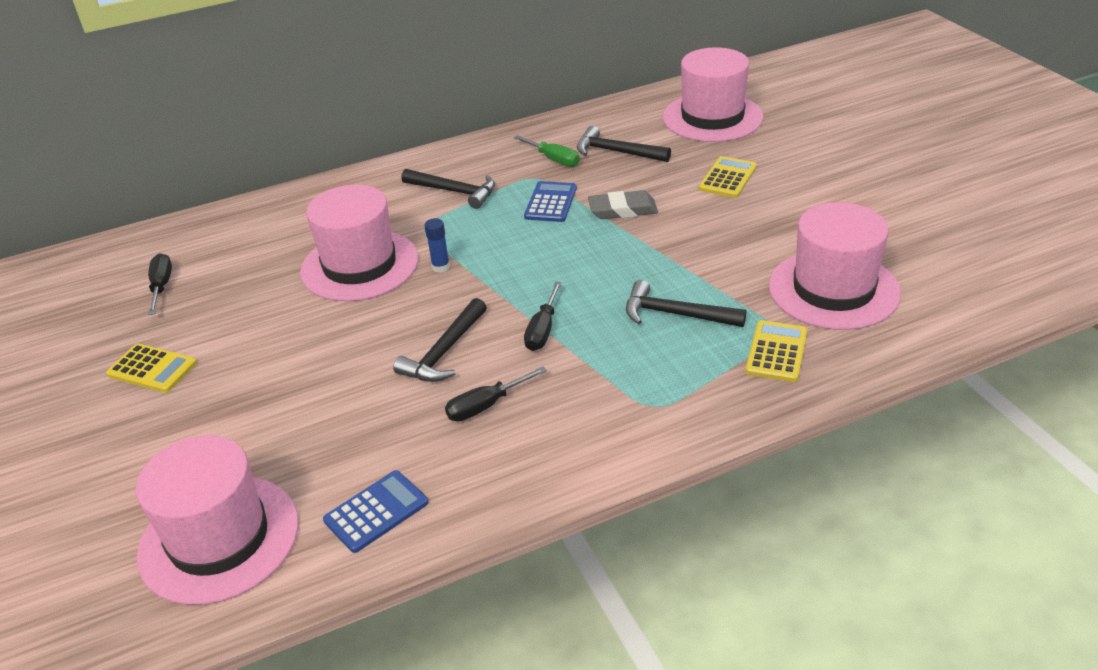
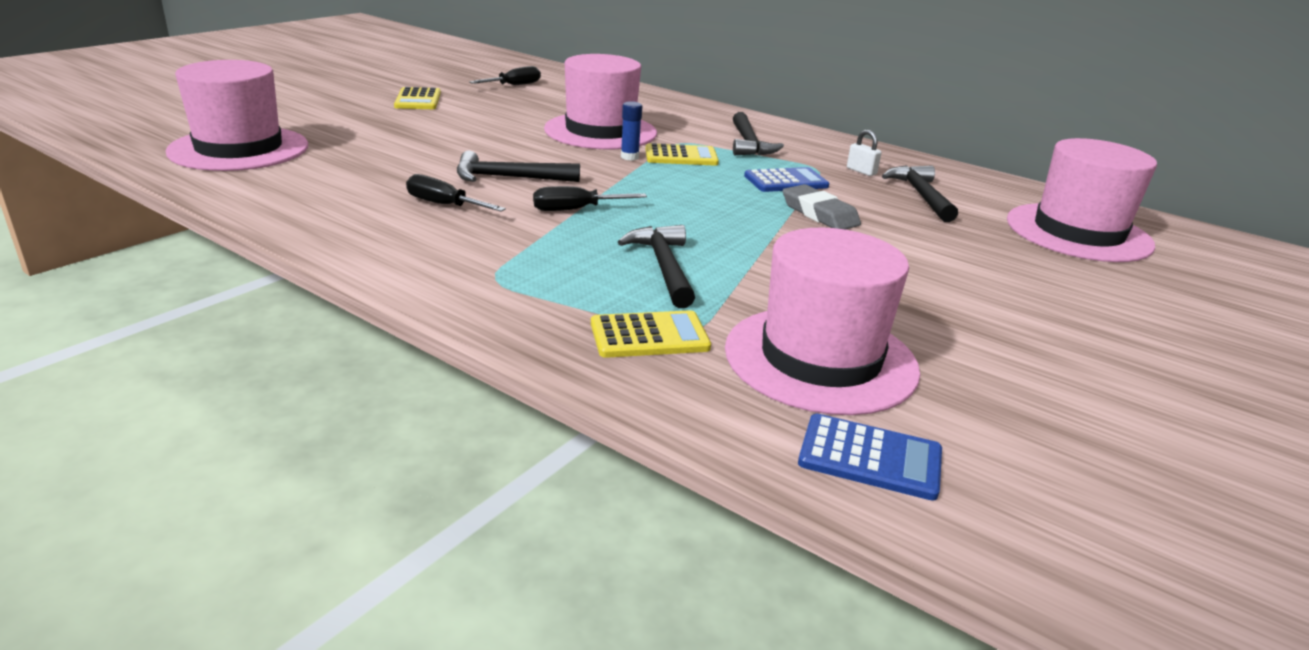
camera: 55 degrees right, 10 degrees down
blue calculator [323,470,428,553] -> blue calculator moved to [798,414,942,501]
green screwdriver [513,135,580,167] -> white padlock [847,130,881,176]
yellow calculator [699,156,757,198] -> yellow calculator moved to [646,143,719,166]

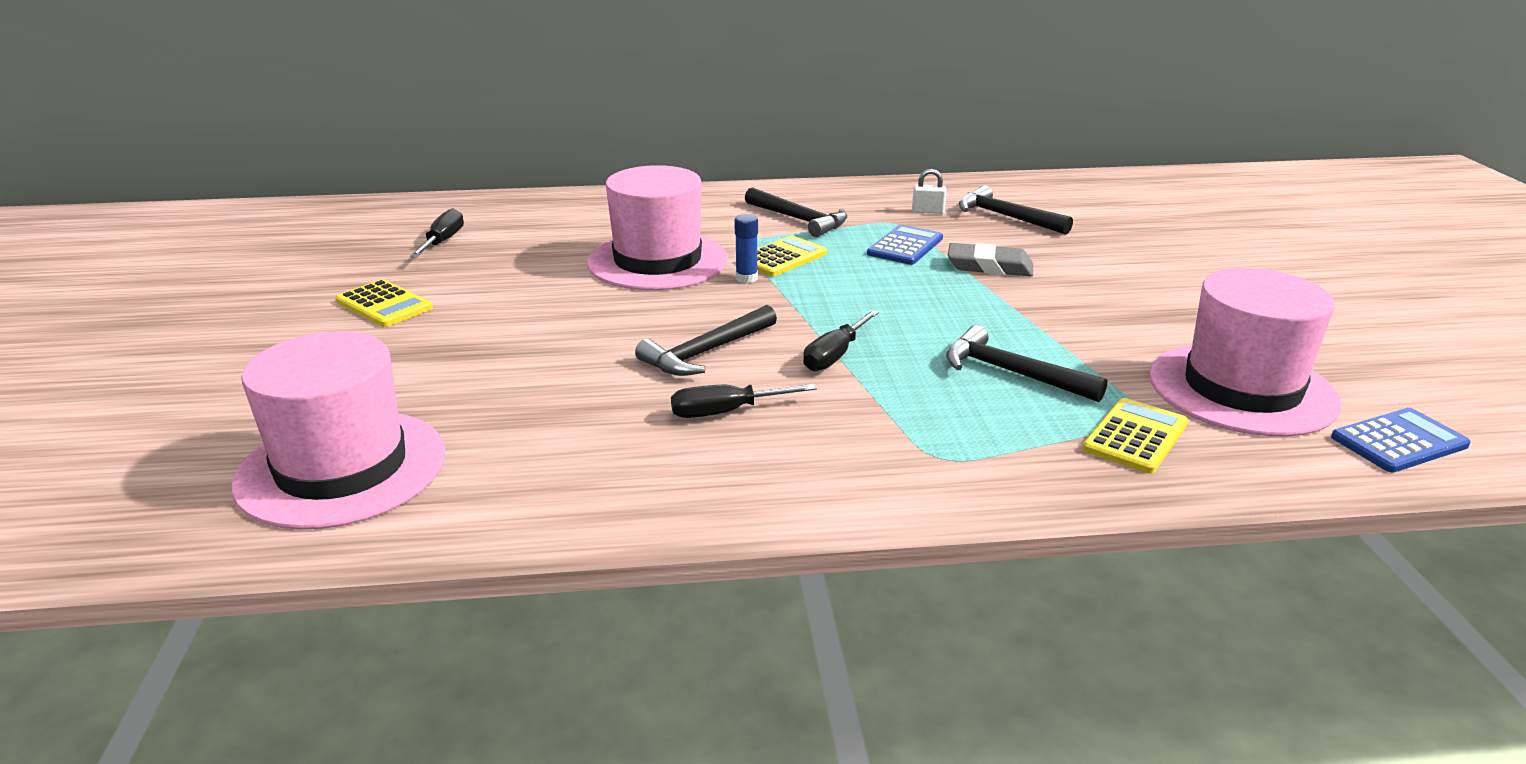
camera: 40 degrees left, 0 degrees up
pink hat [1007,138,1157,262] -> none

